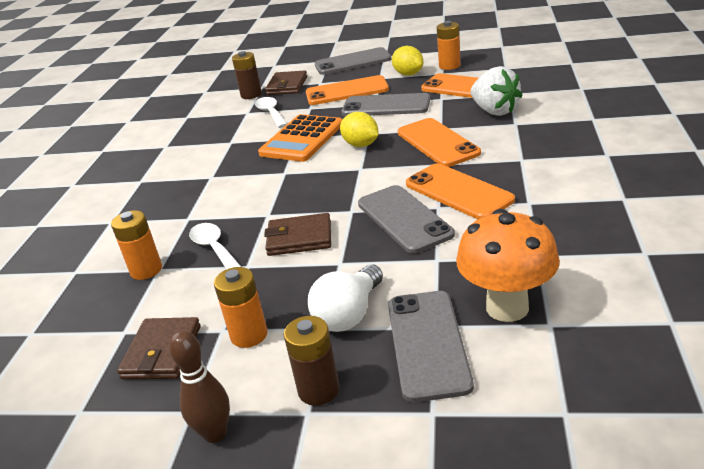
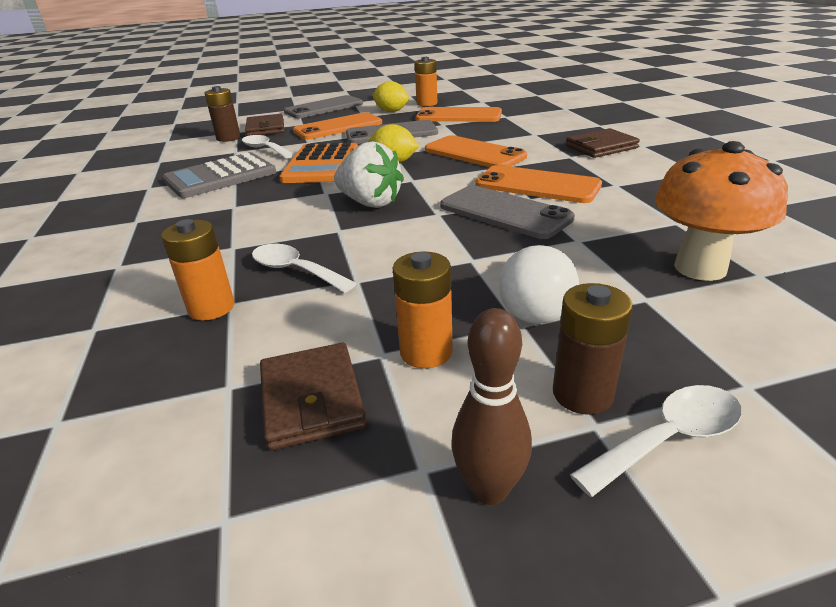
camera: 25 degrees left, 0 degrees up
brown wallet [264,213,331,256] -> brown wallet moved to [566,128,640,158]
grey phone [388,291,474,402] -> none
white strawberry [470,66,523,116] -> white strawberry moved to [334,141,404,208]
none -> grey calculator [163,152,276,198]
none -> white spoon [570,385,742,497]

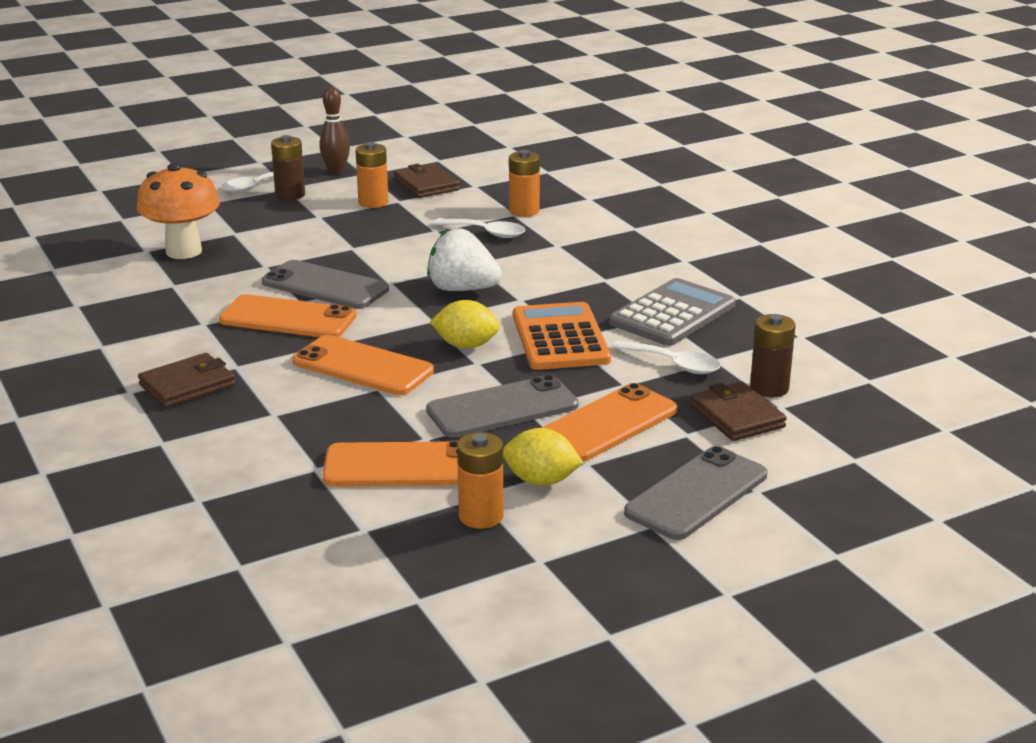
camera: 165 degrees right, 5 degrees down
white light bulb [499,245,579,324] -> none

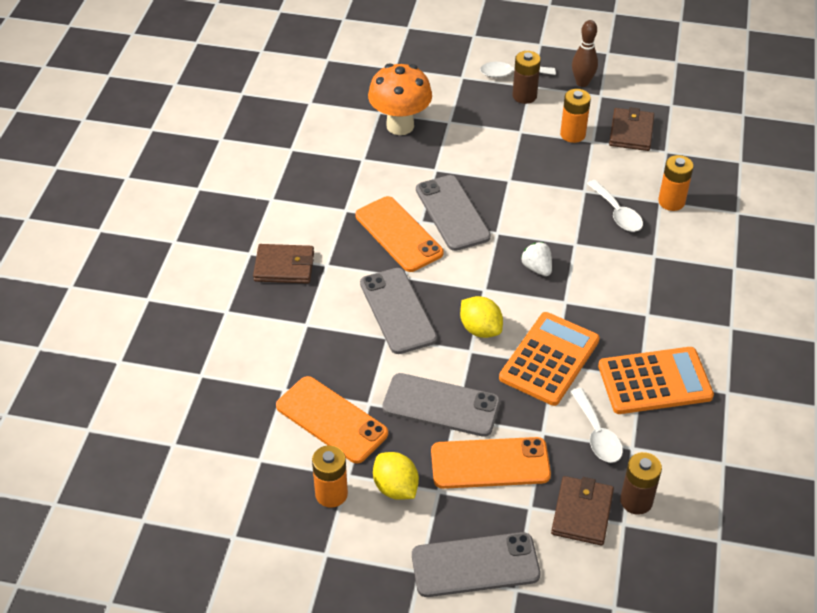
camera: 40 degrees right, 20 degrees up
orange phone [293,335,434,395] -> grey phone [360,268,437,354]
white strawberry [427,228,502,291] -> white strawberry [521,242,552,276], size x0.58
grey calculator [609,278,735,346] -> orange calculator [598,347,714,414]

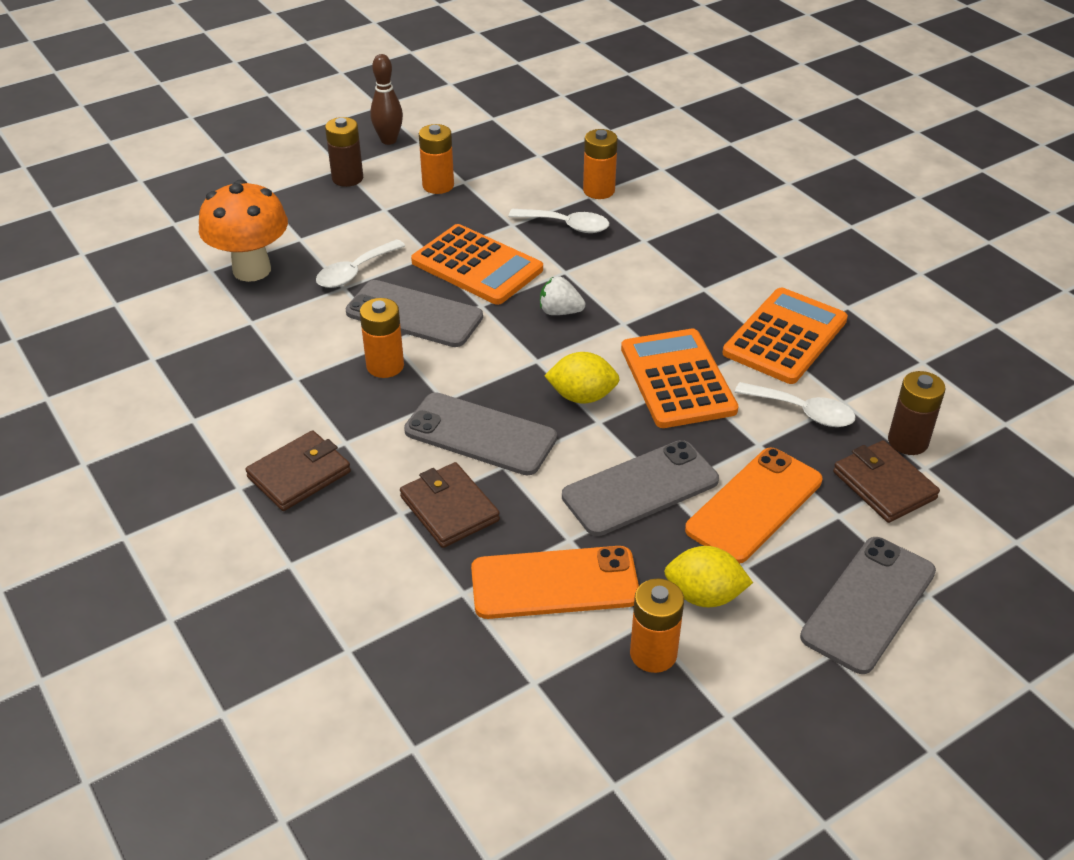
camera: 45 degrees left, 5 degrees down
orange phone [355,196,444,272] -> orange battery [360,298,404,378]
white spoon [480,62,556,78] -> white spoon moved to [316,239,405,288]
brown wallet [609,107,654,151] -> brown wallet moved to [400,462,500,548]
none -> orange calculator [411,224,543,305]

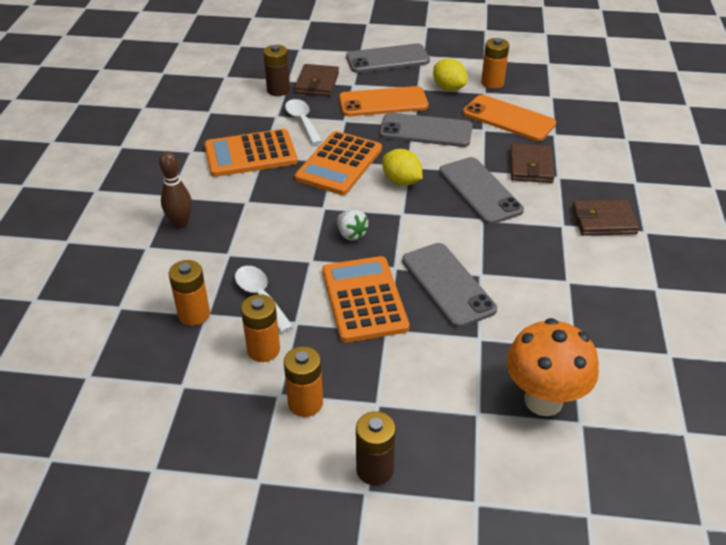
camera: 140 degrees left, 0 degrees up
white spoon [316,239,405,288] -> none
orange battery [360,298,404,378] -> orange battery moved to [241,294,280,362]
brown bowling pin [370,54,403,145] -> brown bowling pin moved to [159,151,192,228]

